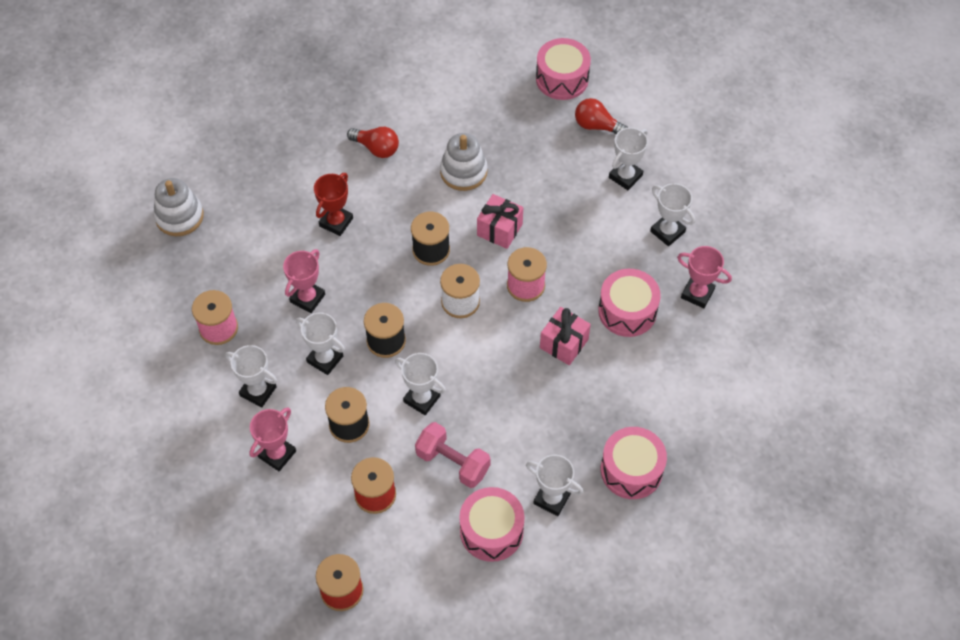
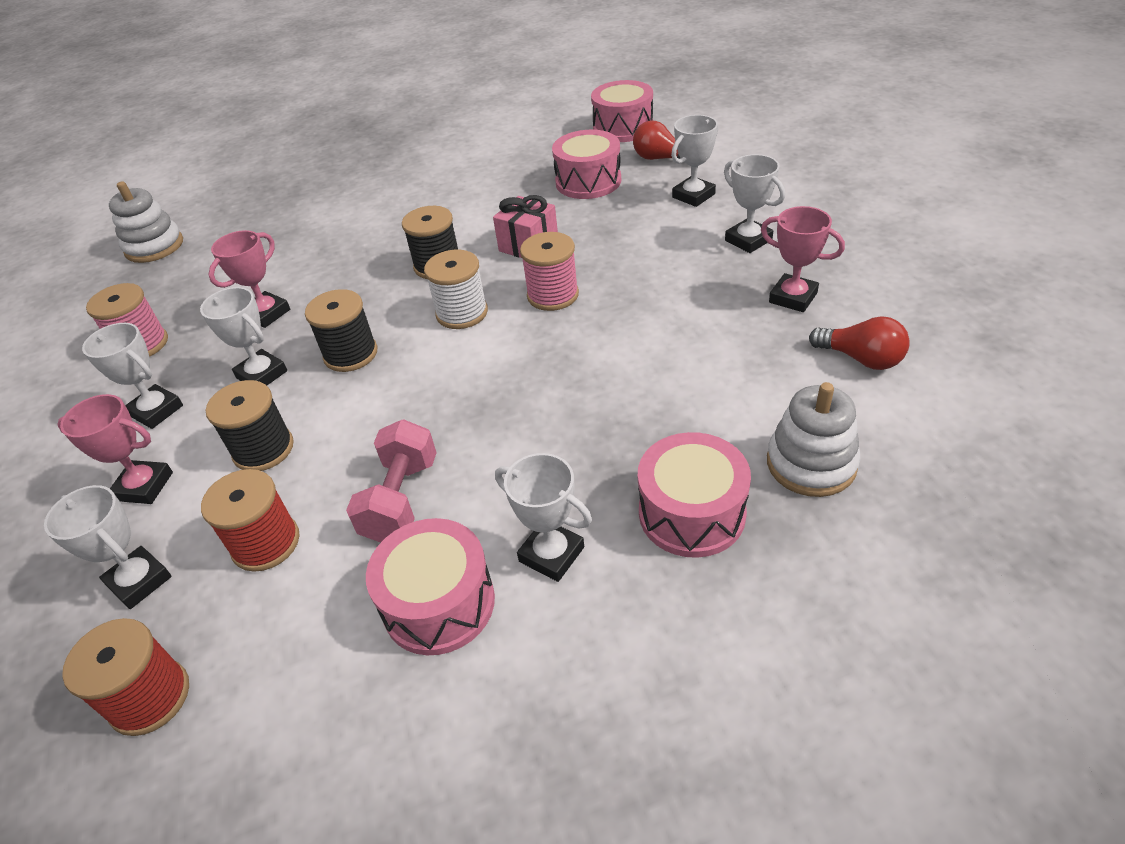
camera: 10 degrees right, 15 degrees down
pink trophy [249,407,296,471] -> pink trophy turned 60 degrees clockwise [57,394,173,504]
red trophy [314,173,353,236] -> none
red light bulb [347,127,399,158] -> red light bulb moved to [809,316,910,370]
white trophy [395,353,446,415] -> white trophy moved to [44,485,172,609]
pink dumbbell [415,422,490,488] -> pink dumbbell turned 60 degrees clockwise [346,419,437,543]
white stacking toy [440,133,488,191] -> white stacking toy moved to [767,382,861,497]
pink gift [540,307,591,365] -> none
pink drum [598,269,661,337] -> pink drum moved to [552,130,621,199]

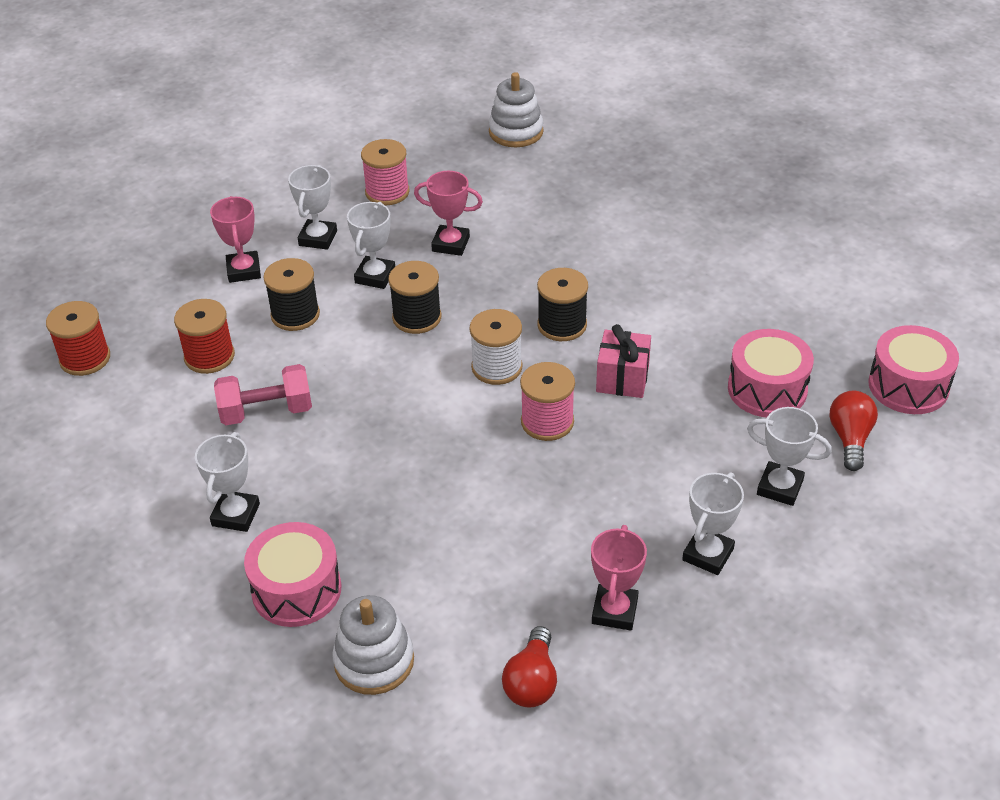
camera: 65 degrees right, 0 degrees up
white trophy [44,485,172,609] -> none
pink drum [366,518,495,655] -> none

